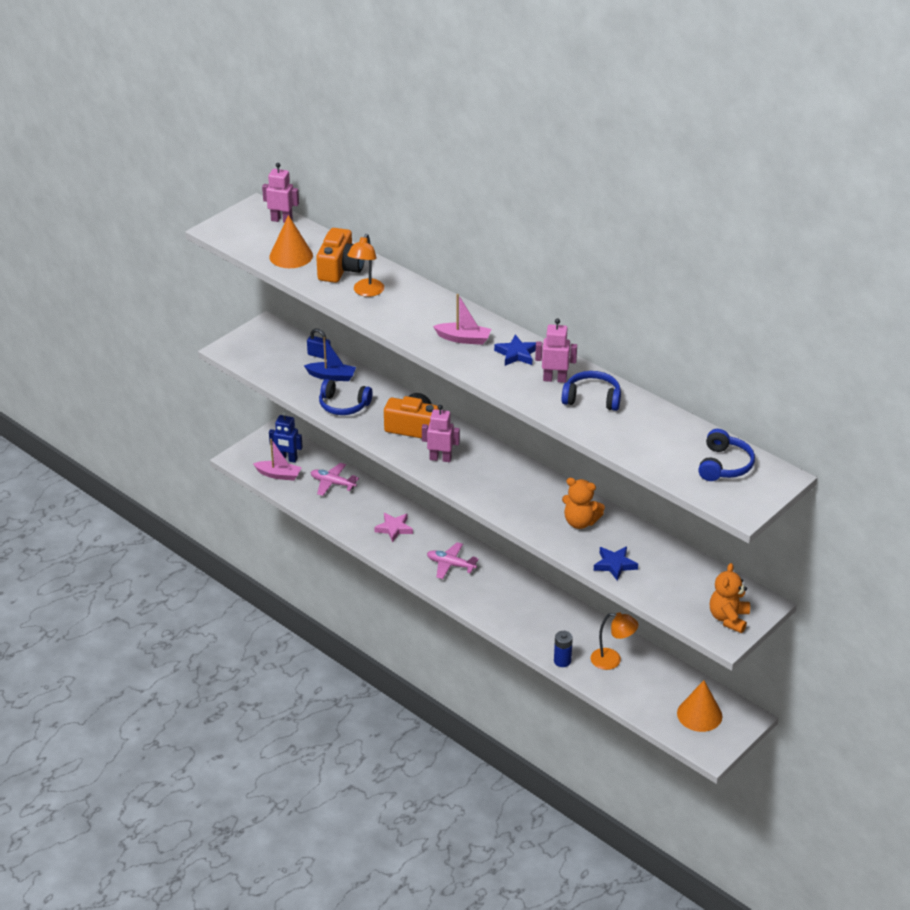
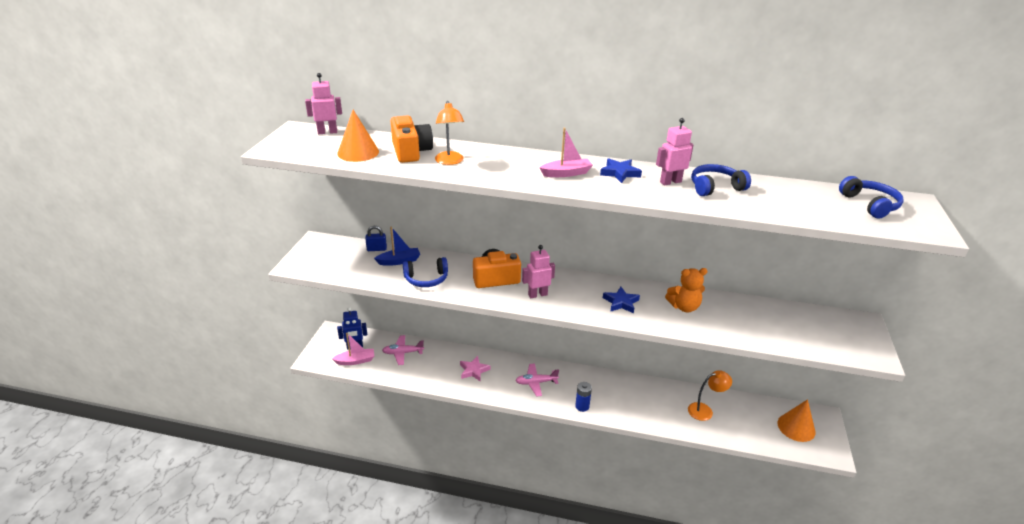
camera: 30 degrees left, 5 degrees down
blue battery [554,631,573,667] -> blue battery moved to [575,382,592,412]
blue star [594,546,638,581] -> blue star moved to [603,287,640,313]
orange teddy bear [710,563,750,633] -> none

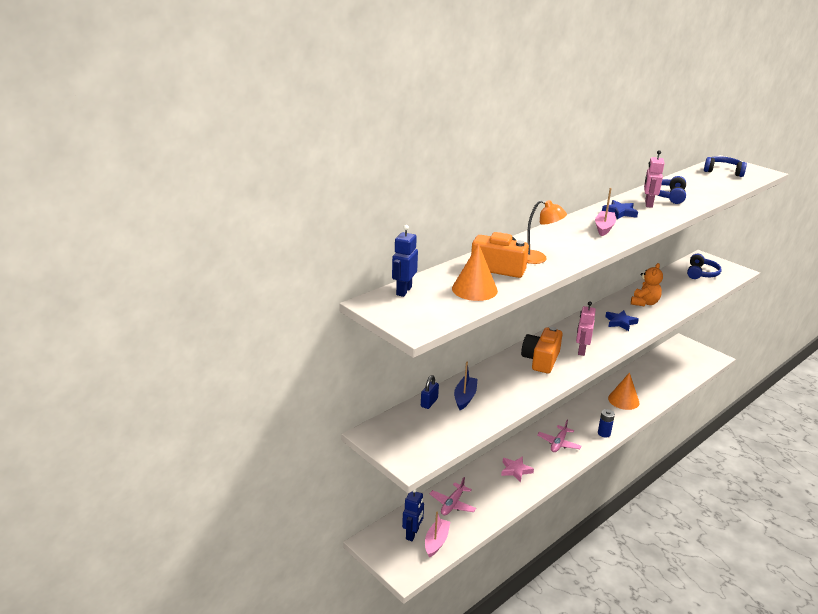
camera: 55 degrees left, 5 degrees down
pink robot [305,73,342,134] -> blue robot [392,225,418,297]
blue headphones [403,257,448,287] -> blue headphones moved to [687,254,722,279]
orange lamp [688,370,732,421] -> none
orange cone [777,399,815,442] -> orange cone moved to [608,372,639,410]

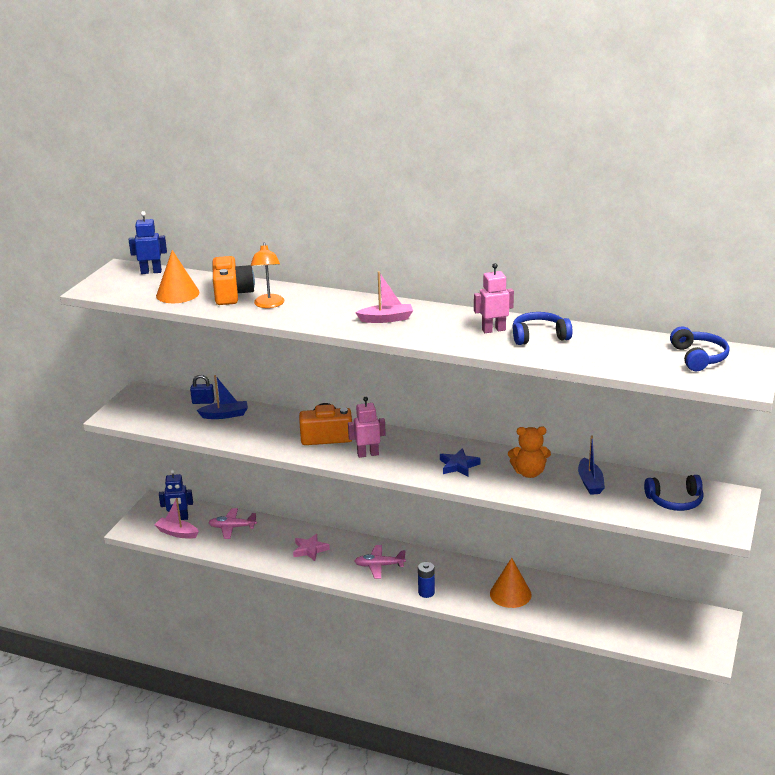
camera: 65 degrees right, 0 degrees up
pink boat [425,512,450,558] -> pink boat turned 150 degrees counterclockwise [155,498,199,539]
blue star [602,200,638,219] -> none
none -> blue boat [578,435,605,495]

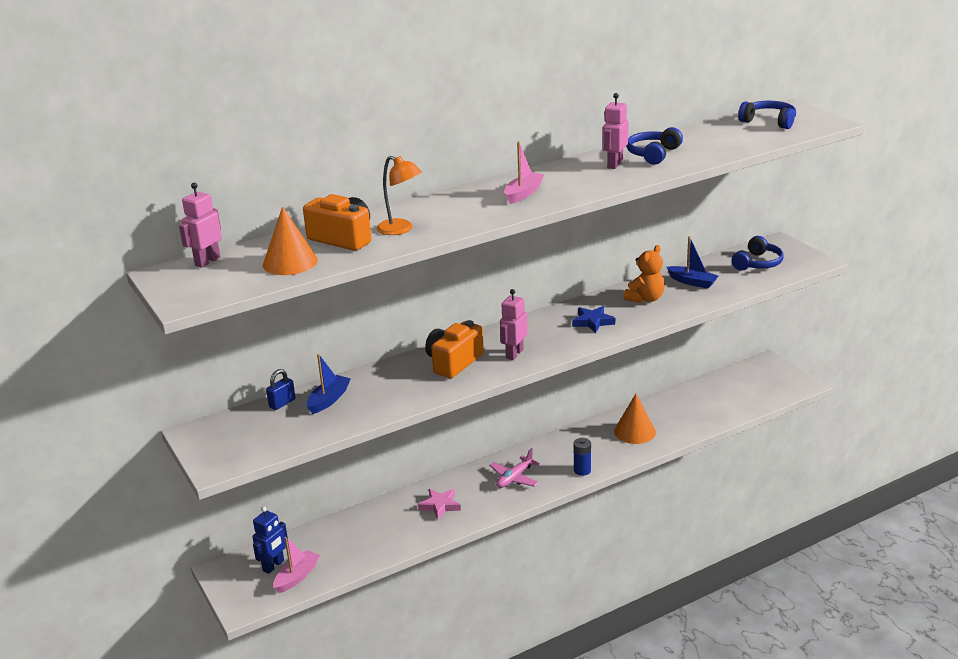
camera: 50 degrees left, 0 degrees up
blue robot [129,211,167,274] -> pink robot [179,183,222,268]
pink boat [155,498,199,539] -> pink boat turned 150 degrees clockwise [273,537,320,593]
pink plane [208,508,257,539] -> none

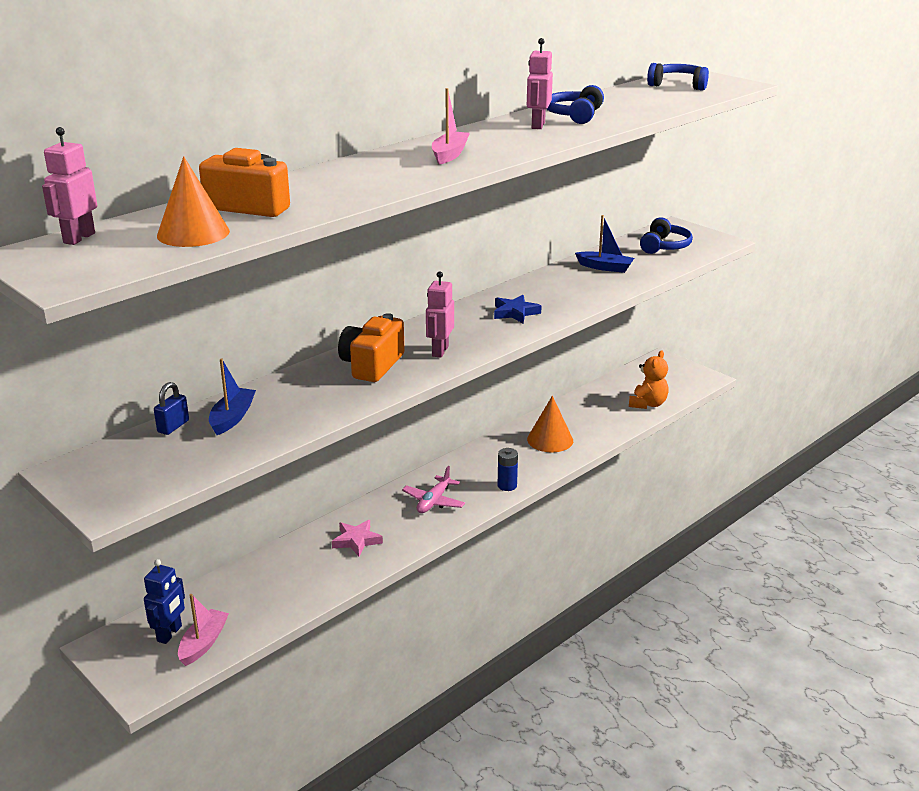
camera: 15 degrees left, 0 degrees up
orange lamp [377,156,422,235] -> none
orange teddy bear [624,245,665,303] -> orange teddy bear moved to [629,350,669,409]

